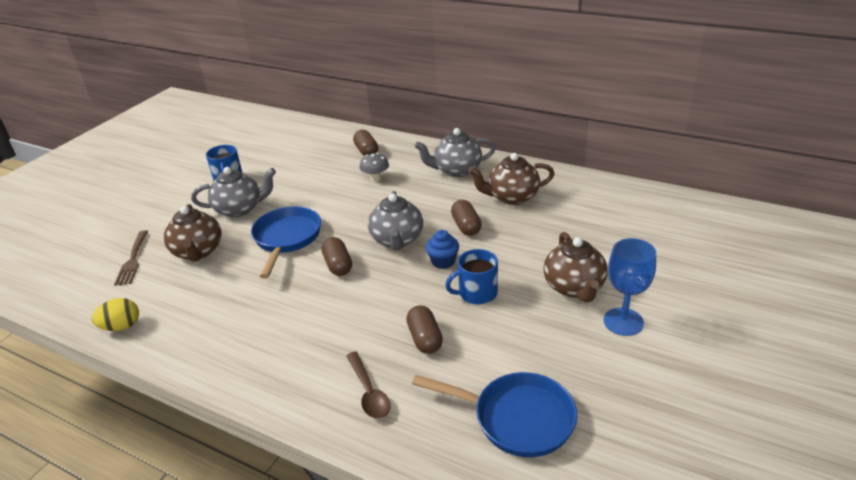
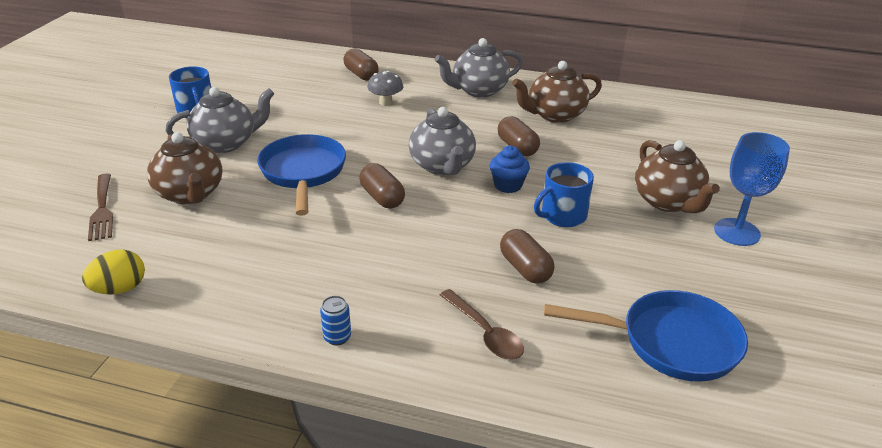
camera: 15 degrees left, 0 degrees up
none -> blue can [320,296,351,345]

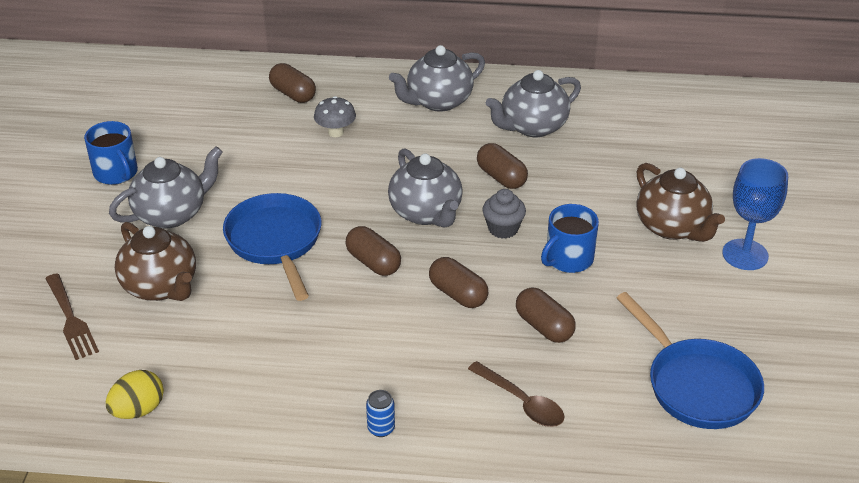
camera: 10 degrees left, 5 degrees up
blue cupcake [490,146,530,193] -> grey cupcake [483,189,526,239]
brown teapot [512,61,602,123] -> grey teapot [486,70,581,137]
blue pan [544,290,748,382] -> blue pan turned 60 degrees clockwise [617,292,764,429]
none -> brown capsule [429,257,488,308]

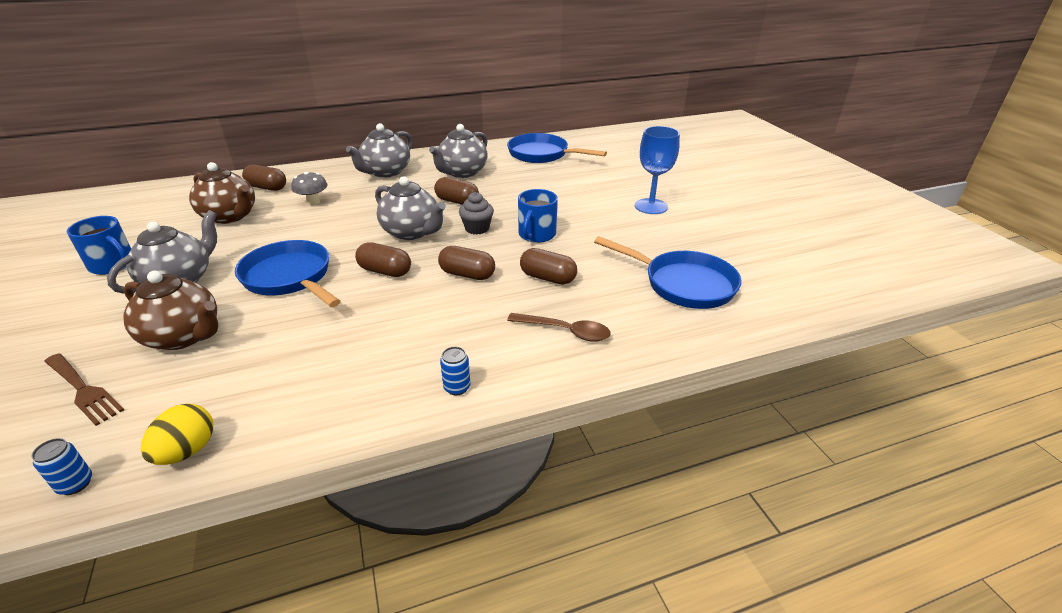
camera: 25 degrees left, 5 degrees down
brown teapot [636,163,725,242] -> brown teapot moved to [189,162,255,224]
none -> blue can [32,438,92,495]
none -> blue pan [507,133,607,163]

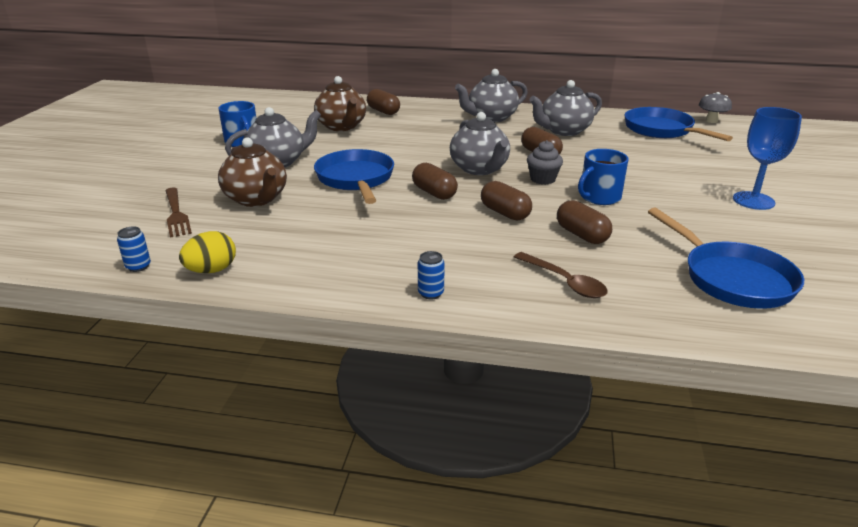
camera: 30 degrees right, 5 degrees down
grey mushroom [291,172,327,205] -> grey mushroom moved to [699,92,732,123]

